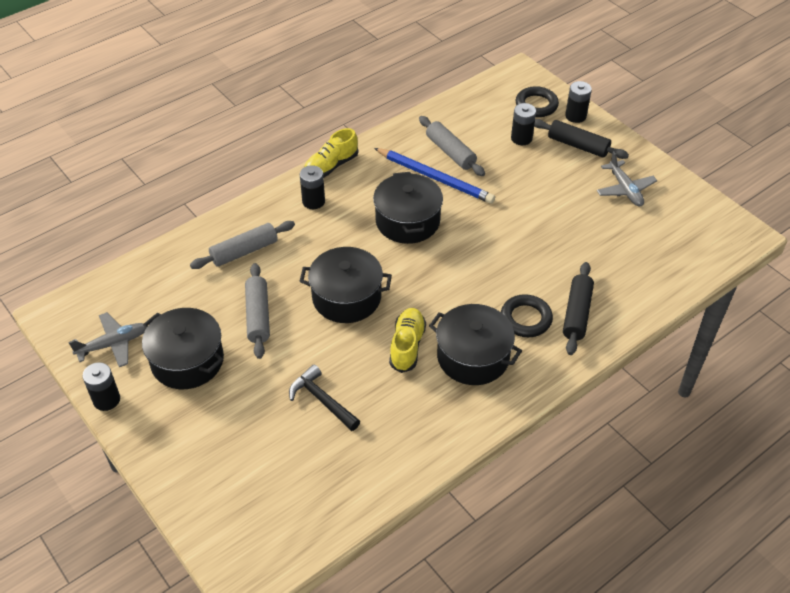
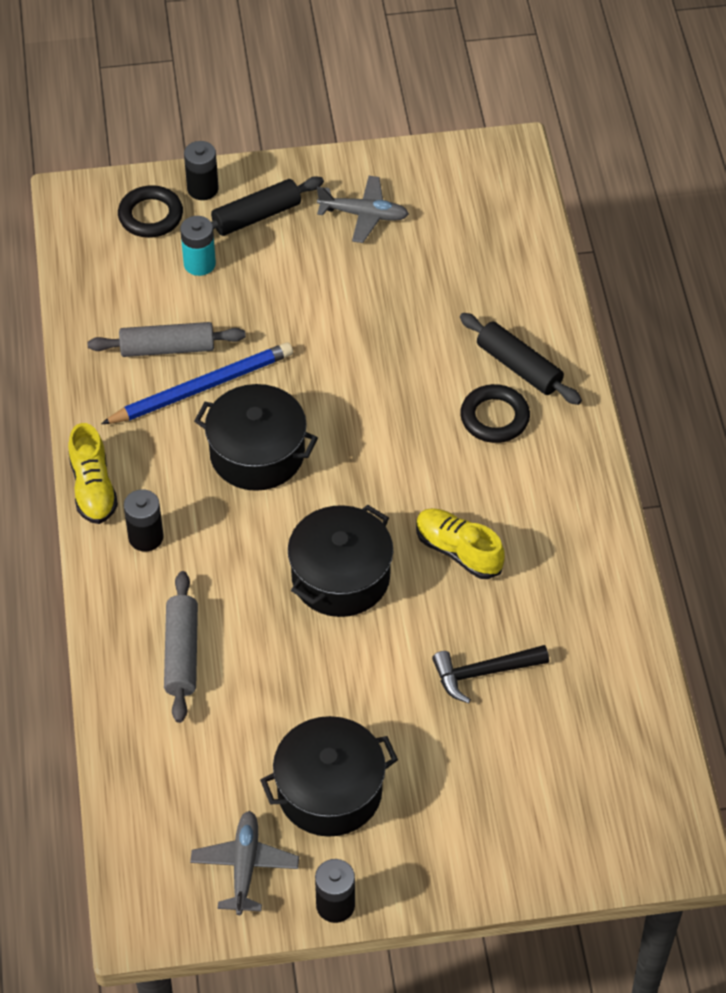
camera: 60 degrees left, 5 degrees up
grey rolling pin [245,263,270,359] -> none
black pot [429,304,522,385] -> none
black battery [511,103,536,145] -> turquoise battery [180,216,216,276]

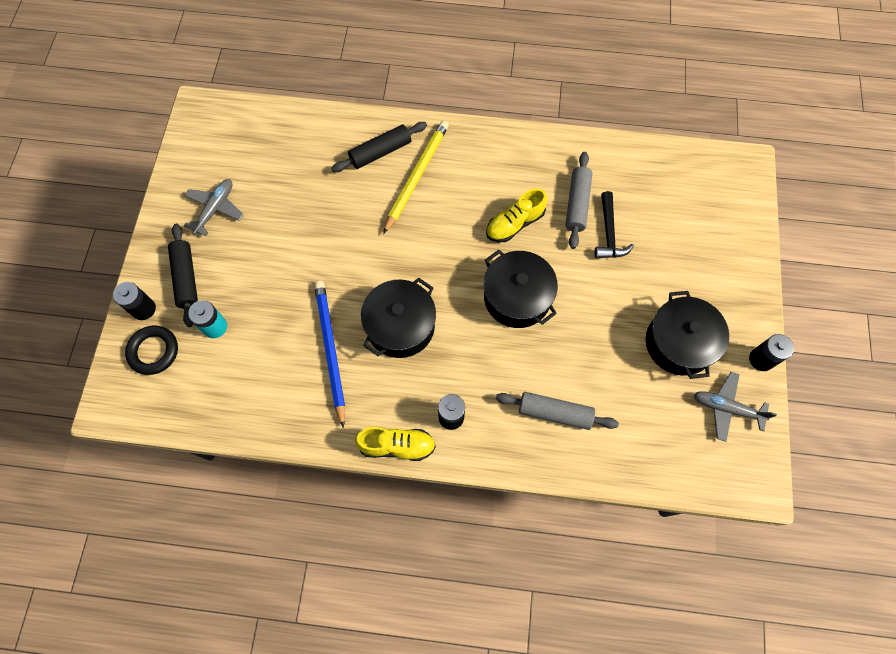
camera: 75 degrees left, 15 degrees up
grey rolling pin [87,322,246,357] -> grey rolling pin moved to [565,152,592,249]
black ring [460,384,530,443] -> yellow pencil [383,120,449,234]

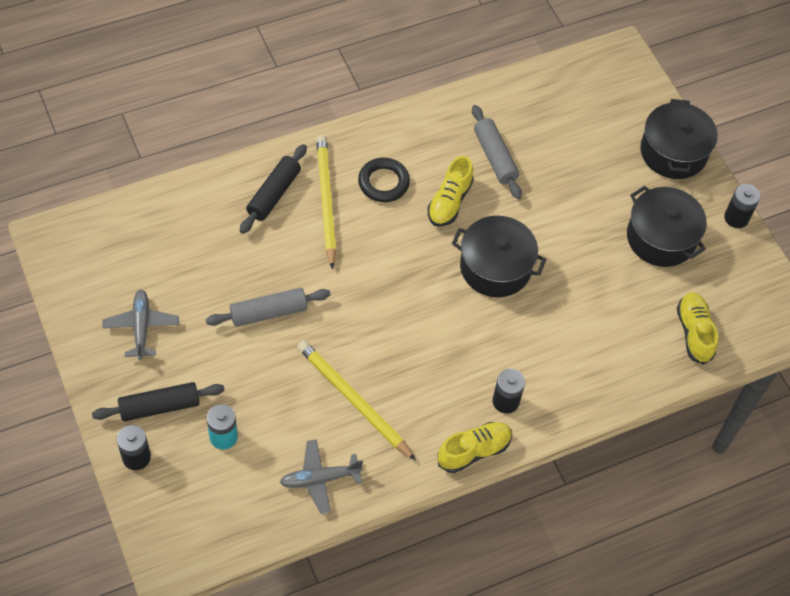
camera: 35 degrees left, 10 degrees down
black ring [125,326,178,375] -> black ring moved to [358,158,410,202]
black rolling pin [168,224,198,327] -> black rolling pin turned 60 degrees counterclockwise [92,382,225,421]
blue pencil [314,281,345,428] -> yellow pencil [297,340,416,460]
black pot [361,277,436,358] -> black pot moved to [640,99,718,179]
grey rolling pin [496,392,619,430] -> grey rolling pin moved to [206,288,331,327]
black hammer [595,191,634,259] -> none
grey plane [694,372,777,442] -> grey plane moved to [280,439,363,514]
none -> yellow shoe [677,292,718,365]

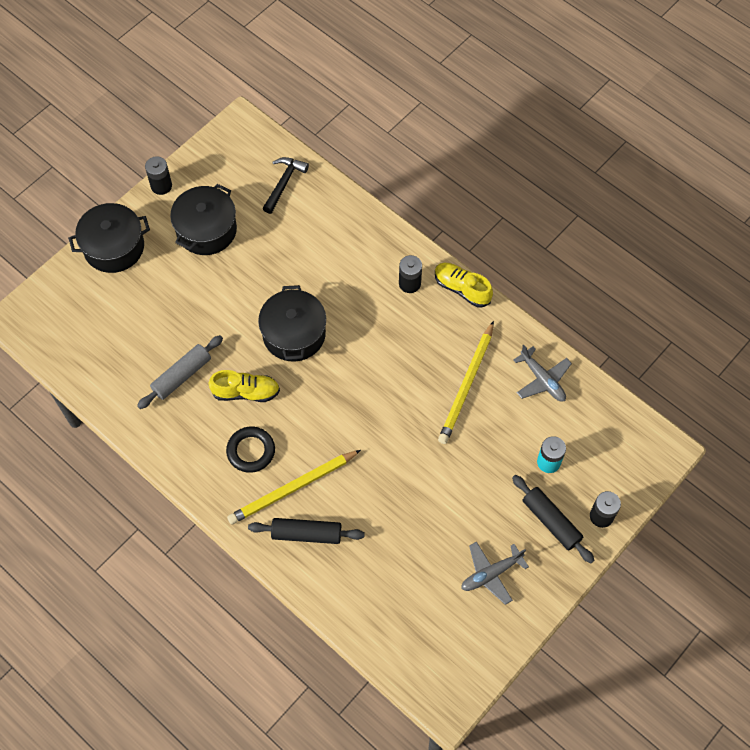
camera: 110 degrees left, 5 degrees up
grey rolling pin [206,288,331,327] -> none
yellow shoe [677,292,718,365] -> black hammer [262,157,309,214]

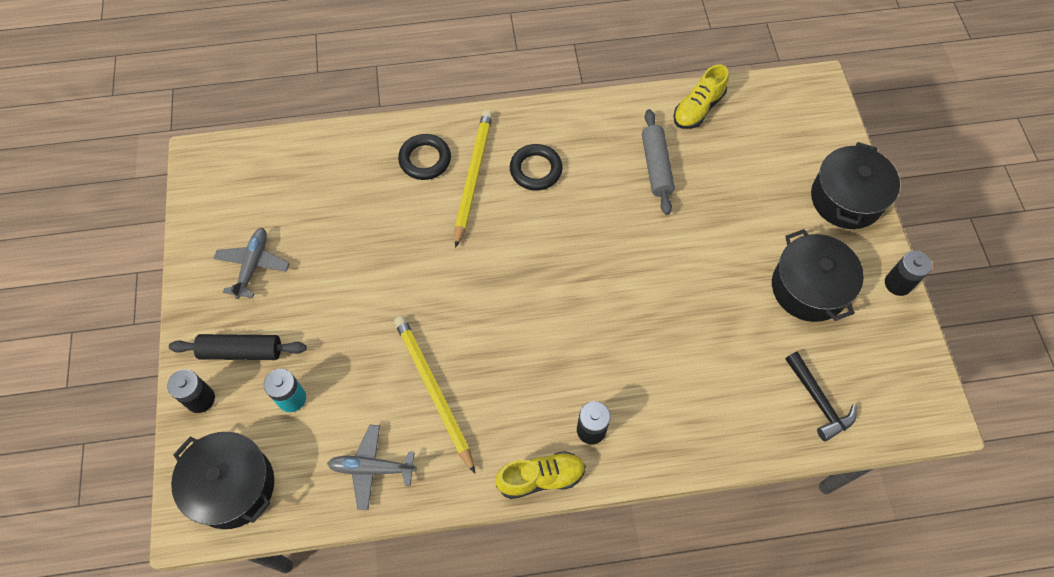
camera: 130 degrees right, 0 degrees up
yellow shoe [209,370,280,402] -> yellow shoe moved to [674,64,729,129]
black rolling pin [248,518,365,544] -> black ring [398,134,451,180]
black pot [258,285,326,361] -> black pot moved to [171,432,274,529]

